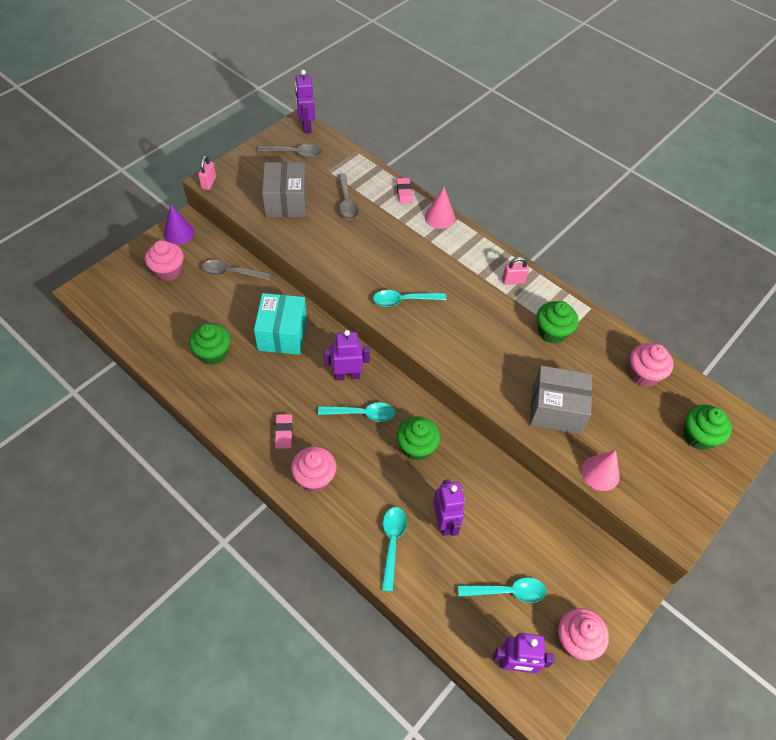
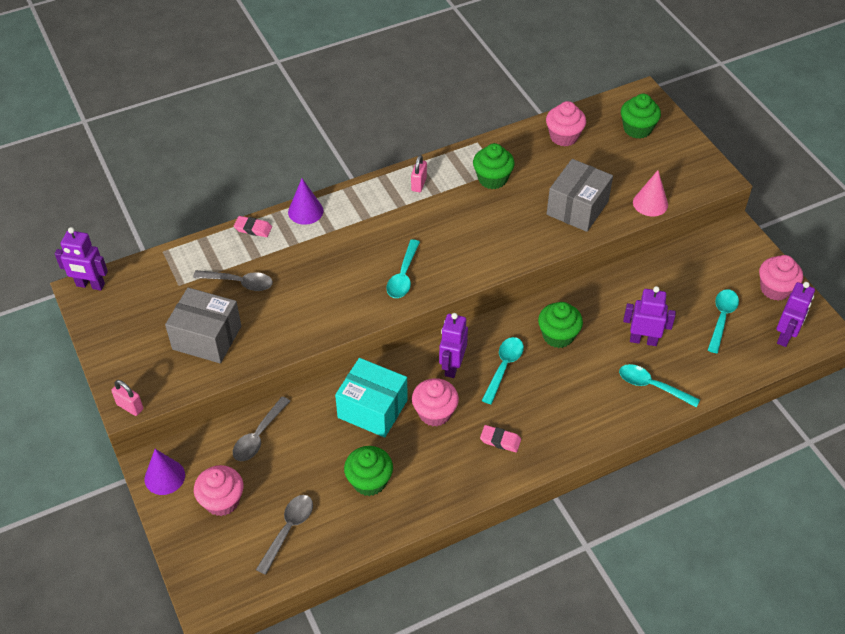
camera: 65 degrees left, 5 degrees down
grey spoon [257,144,322,158] -> grey spoon moved to [256,495,313,575]
pink cupcake [291,447,336,492] -> pink cupcake moved to [412,378,459,426]
pink cone [425,187,455,229] -> purple cone [288,178,323,225]

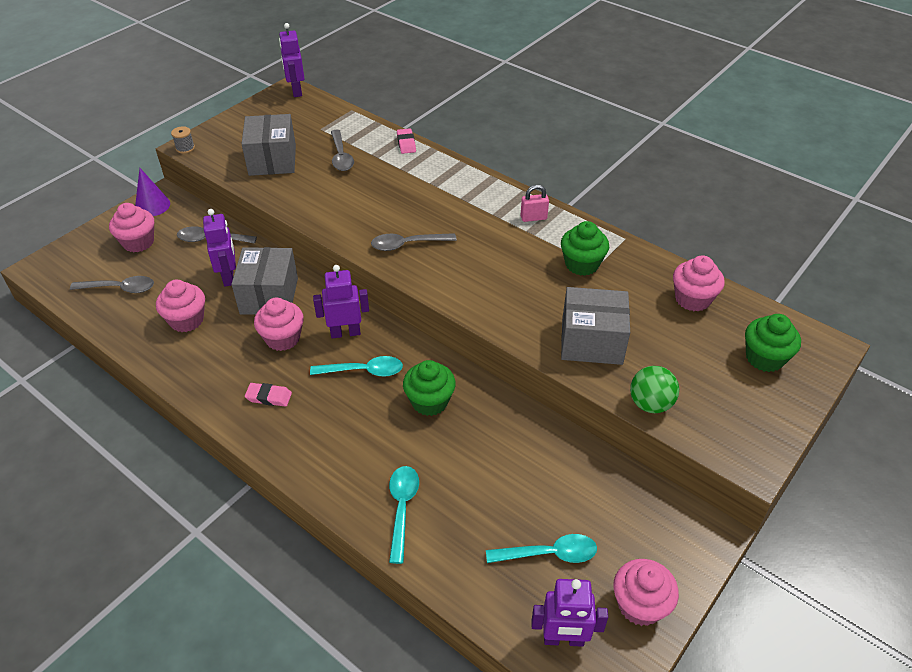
camera: 65 degrees right, 5 degrees down
pink padlock [111,380,143,416] -> grey spool [171,126,195,154]
purple cone [288,178,323,225] -> none
turquoise box [335,358,408,438] -> grey box [231,247,298,315]
green cupcake [344,446,393,496] -> pink cupcake [156,280,205,332]
turquoise spoon [386,239,420,298] -> grey spoon [371,233,457,251]
pink eraser [480,425,521,452] -> pink eraser turned 75 degrees counterclockwise [245,383,292,407]
purple robot [623,286,676,346] -> purple robot moved to [203,209,236,286]
pink cone [633,170,668,217] -> green ball [630,366,679,413]

